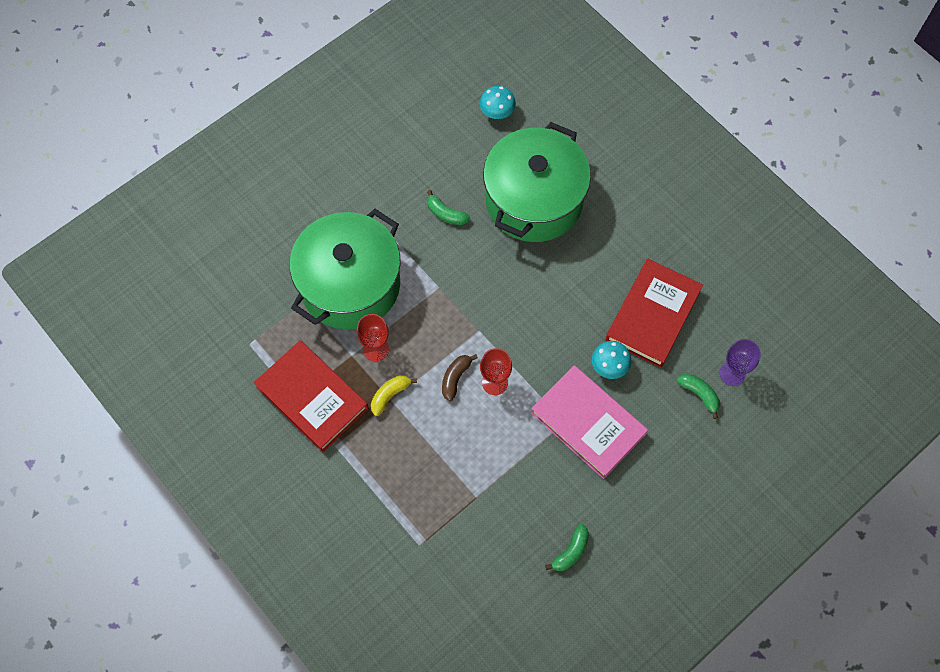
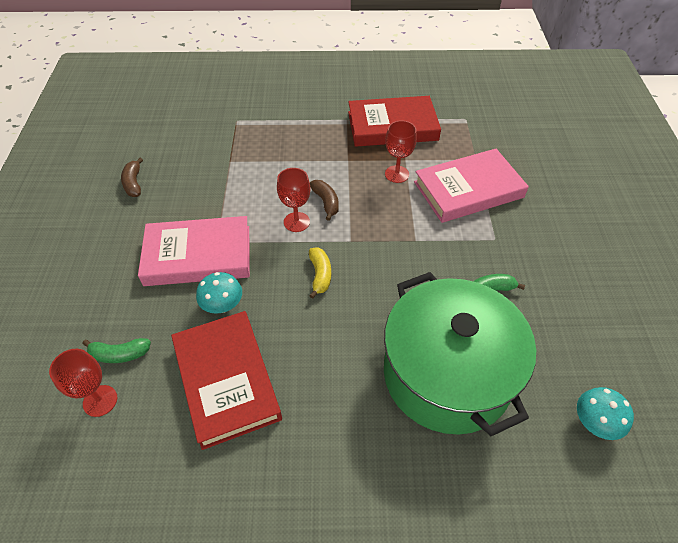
camera: 130 degrees right, 15 degrees down
green pot [289,209,401,329] -> pink book [414,149,529,223]
yellow banana [371,375,417,416] -> yellow banana moved to [309,248,331,299]
green banana [545,524,589,571] -> brown banana [121,158,143,197]
purple goblet [720,339,761,386] -> red goblet [49,349,117,417]

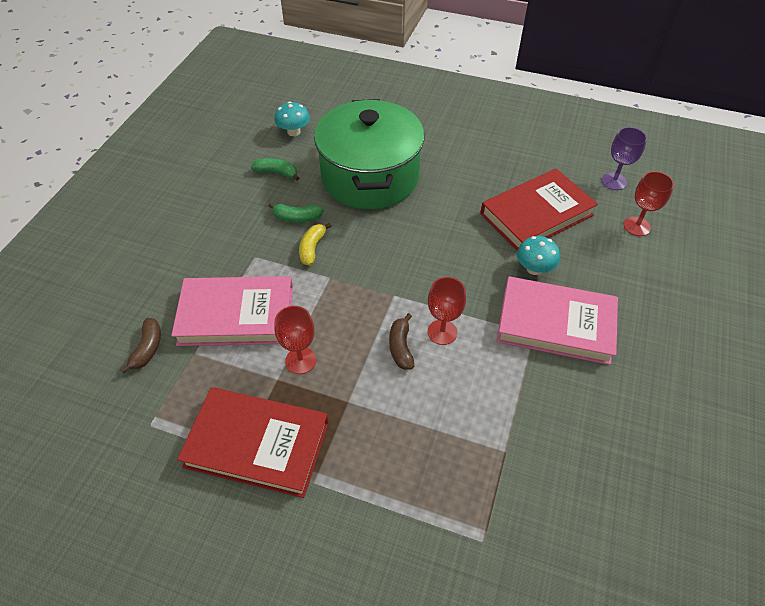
camera: 160 degrees left, 0 degrees up
green banana [83,338,151,363] -> green banana moved to [251,158,299,181]
brown banana [121,158,143,197] -> brown banana moved to [120,318,161,374]
red book [171,311,282,450] -> red book turned 60 degrees clockwise [480,168,598,250]
yellow banana [309,248,331,299] -> yellow banana moved to [299,222,331,266]
none -> purple goblet [602,127,647,190]

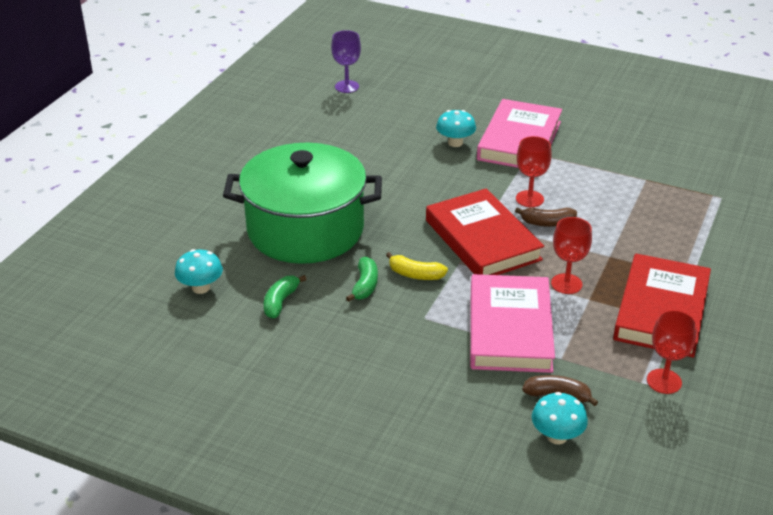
camera: 85 degrees left, 15 degrees down
red book [480,168,598,250] -> red book moved to [426,188,544,275]
red goblet [624,171,674,236] -> red goblet moved to [647,310,697,394]
none -> turquoise mushroom [532,392,588,444]

